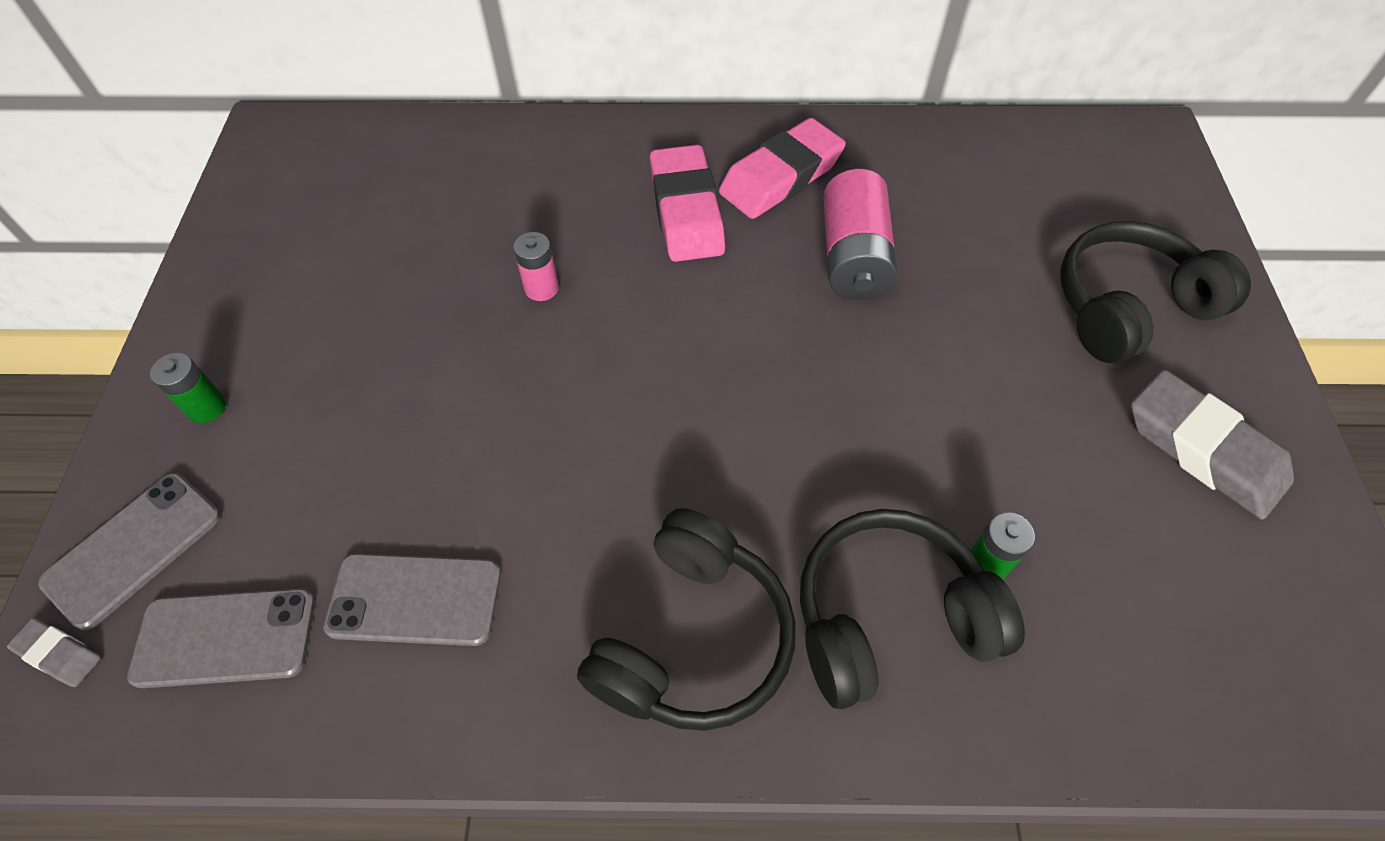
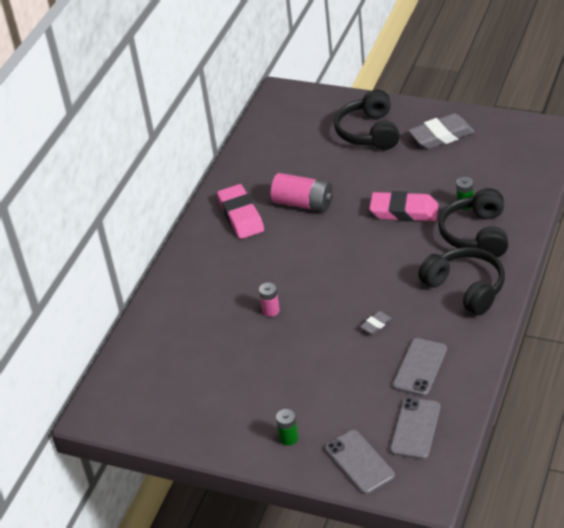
camera: 65 degrees left, 15 degrees down
grey eraser [7,618,101,687] -> grey eraser moved to [360,311,392,334]
pink eraser [650,145,725,262] -> pink eraser moved to [369,191,438,222]

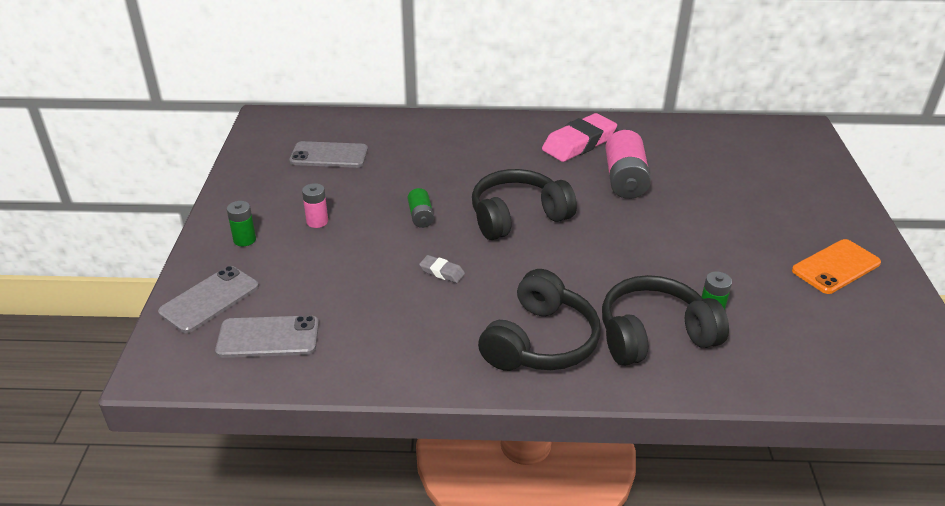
camera: 65 degrees right, 5 degrees down
pink battery [259,283,280,317] -> pink battery moved to [302,183,328,228]
black headphones [334,90,400,150] -> black headphones moved to [472,169,577,240]
pink eraser [369,191,438,222] -> none
grey phone [393,338,447,396] -> grey phone moved to [289,141,368,168]
grey eraser [408,113,475,149] -> orange phone [792,239,881,294]
none -> green battery [408,188,434,228]

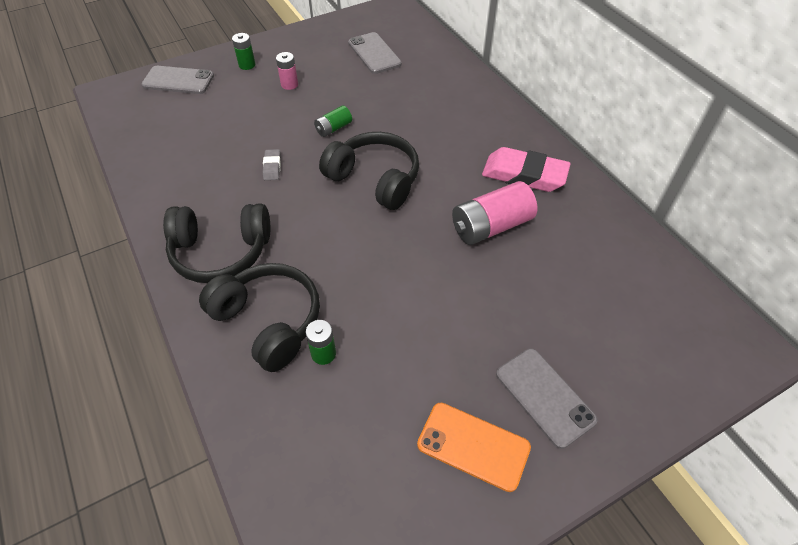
camera: 60 degrees right, 15 degrees up
grey phone [215,315,319,358] -> grey phone moved to [496,349,598,449]

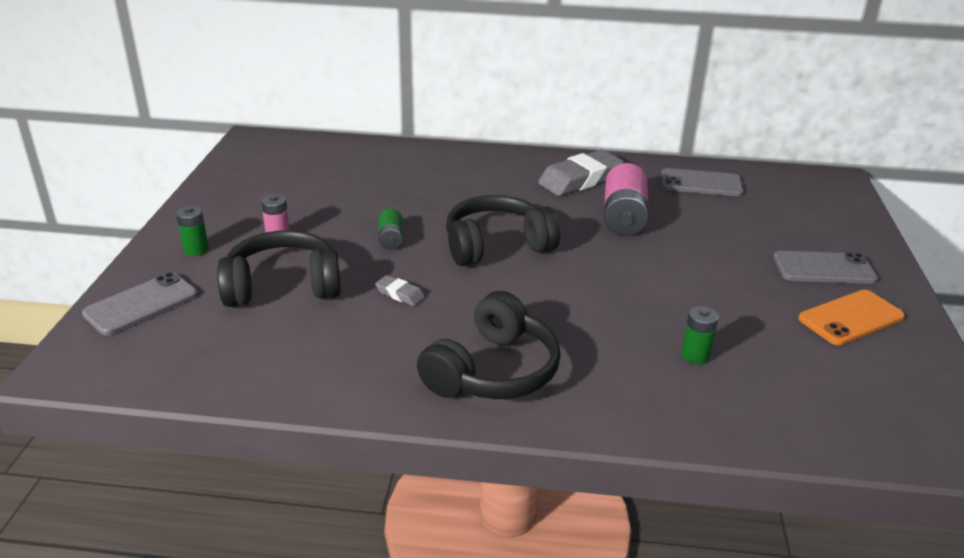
camera: 55 degrees left, 20 degrees down
black headphones [199,263,320,372] -> black headphones moved to [217,230,341,307]
grey phone [348,32,402,74] -> grey phone moved to [661,168,743,196]
pink eraser [482,147,571,192] -> grey eraser [538,150,624,196]

